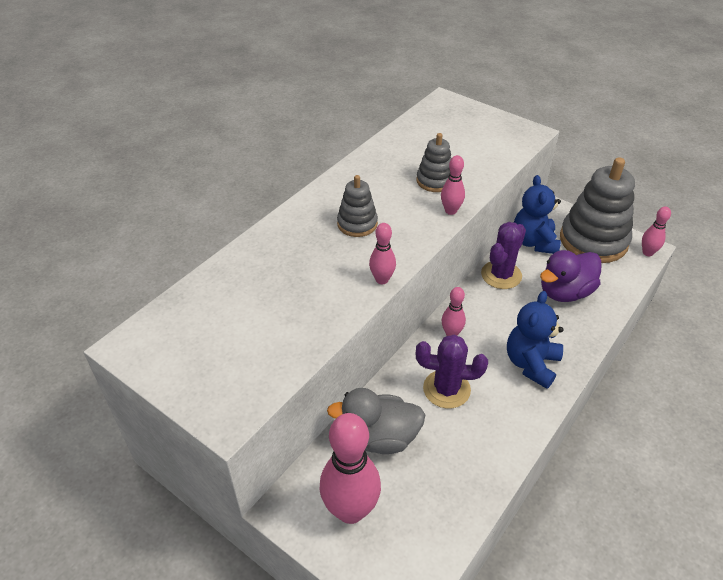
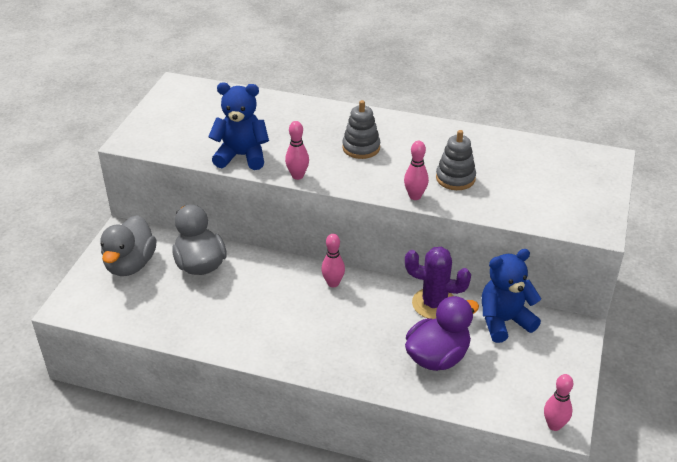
camera: 70 degrees right, 5 degrees down
pink bowling pin [320,413,381,524] -> grey duck [100,215,157,276]
purple cactus [416,335,488,408] -> none
blue teddy bear [507,291,563,389] -> blue teddy bear moved to [208,83,269,170]
purple duck [540,250,602,302] -> purple duck turned 105 degrees clockwise [405,296,479,371]
grey stacking toy [560,157,635,263] -> none

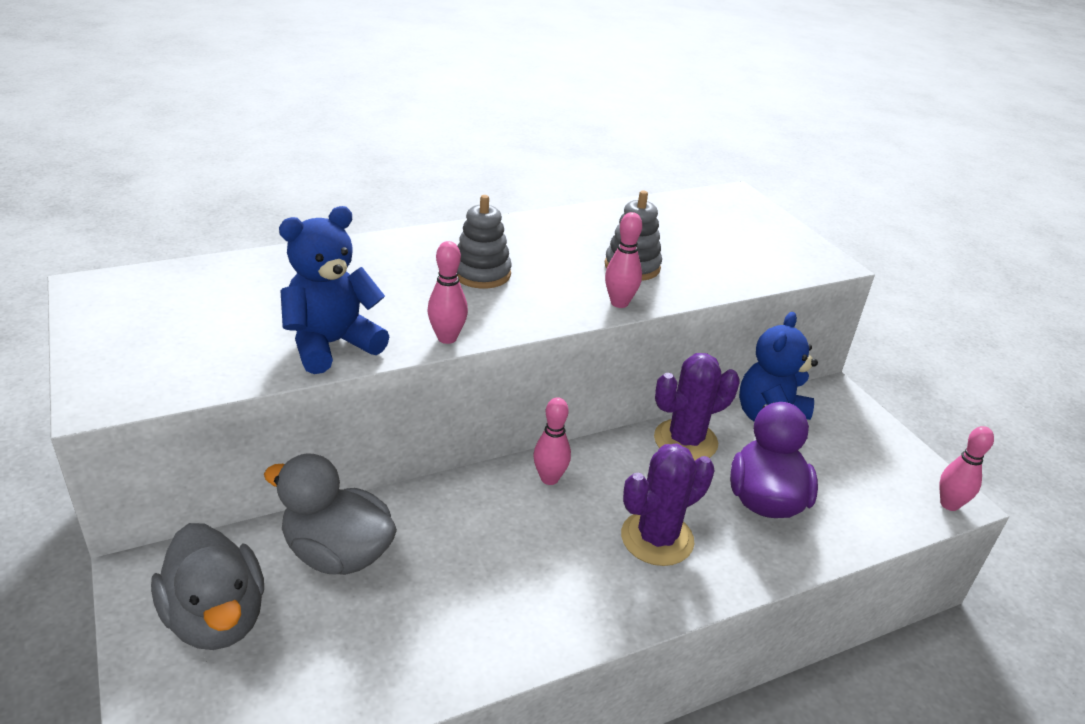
camera: 45 degrees left, 5 degrees down
none -> purple cactus [621,444,715,566]

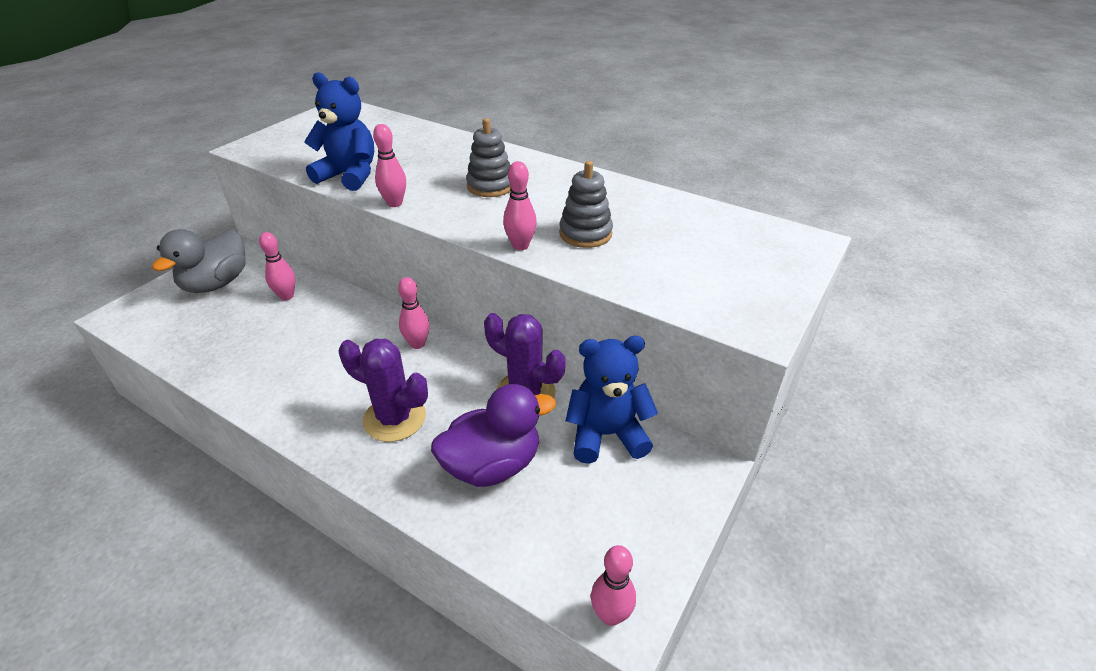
camera: 60 degrees right, 5 degrees up
grey duck [264,453,397,575] -> pink bowling pin [259,232,295,301]

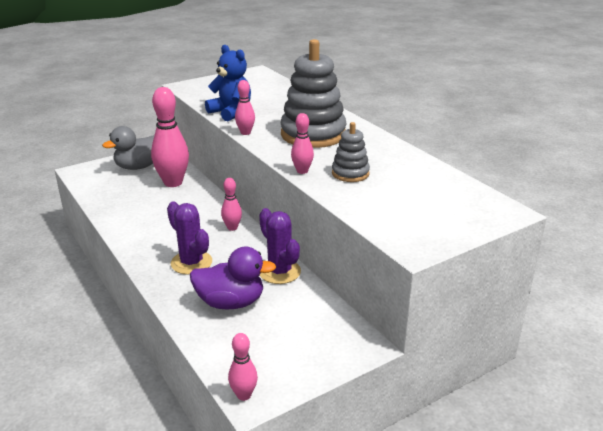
camera: 25 degrees right, 10 degrees down
pink bowling pin [259,232,295,301] -> pink bowling pin [151,87,189,187], size x2.00
grey stacking toy [466,118,511,197] -> grey stacking toy [281,39,346,148], size x1.95
blue teddy bear [565,336,658,464] -> none

